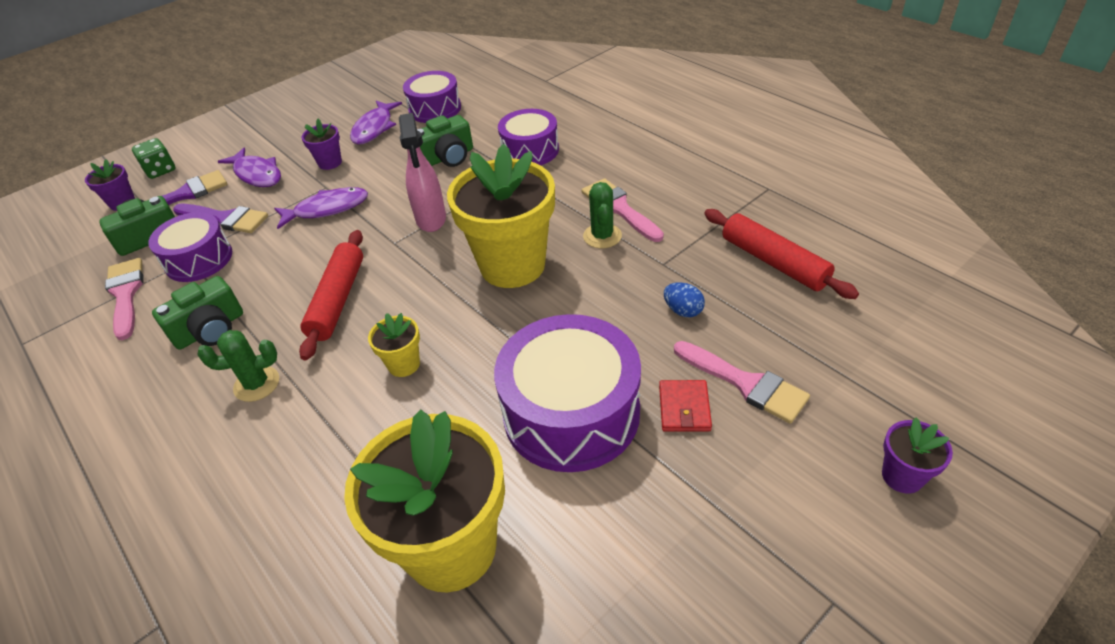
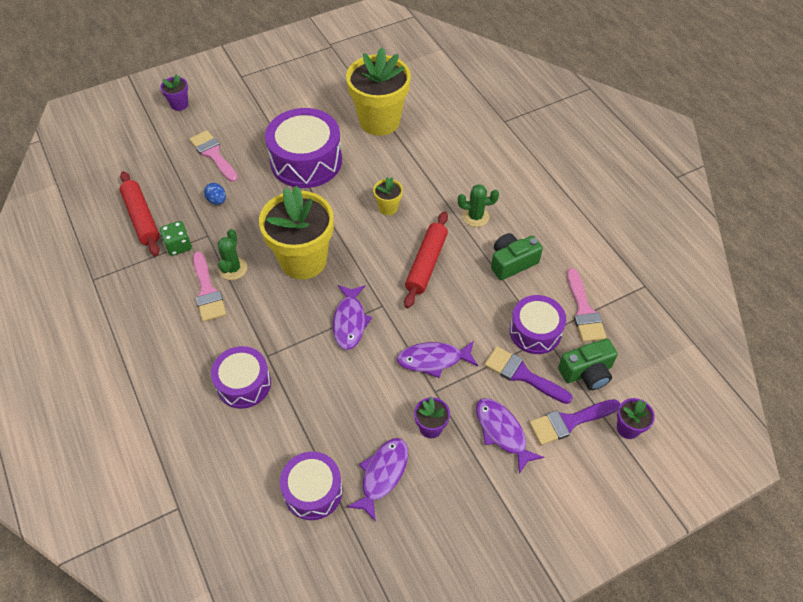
camera: 170 degrees left, 10 degrees up
green dice [132,138,175,179] -> green dice moved to [160,221,192,256]
pink spray bottle [399,113,446,232] -> purple fish [333,285,372,350]
green camera [417,115,473,167] -> none
red wallet [659,380,712,432] -> none

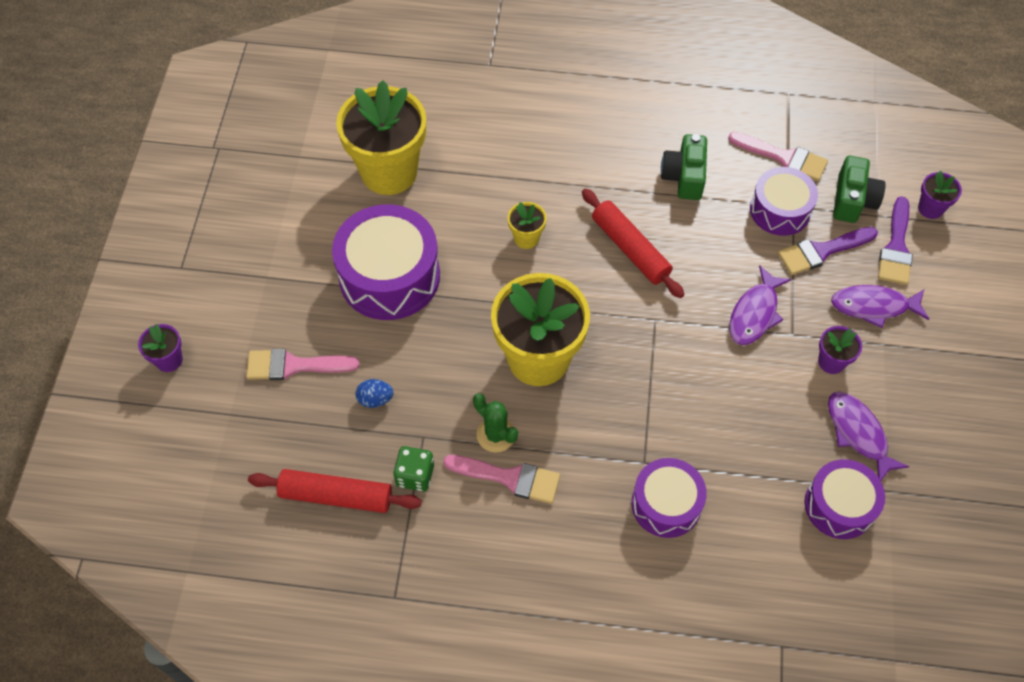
camera: 55 degrees left, 5 degrees up
purple fish [333,285,372,350] -> none
green cactus [458,184,499,227] -> none

